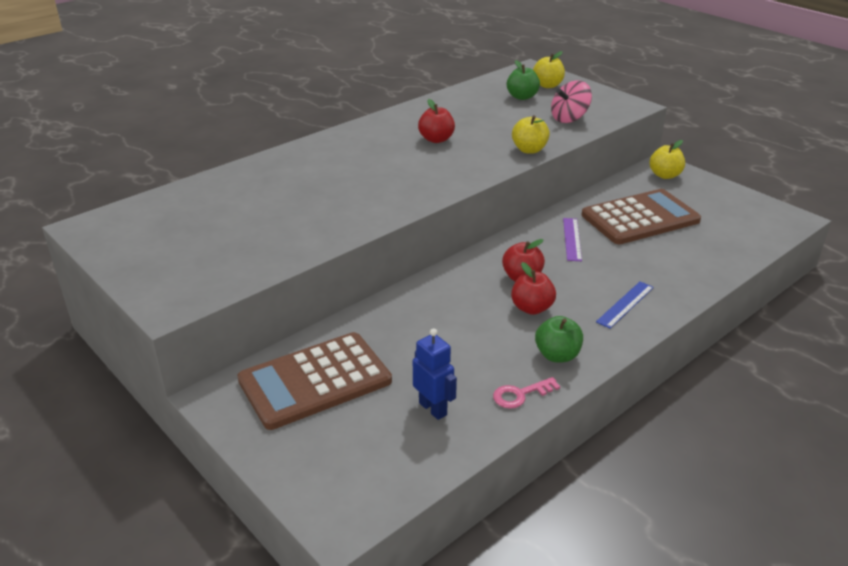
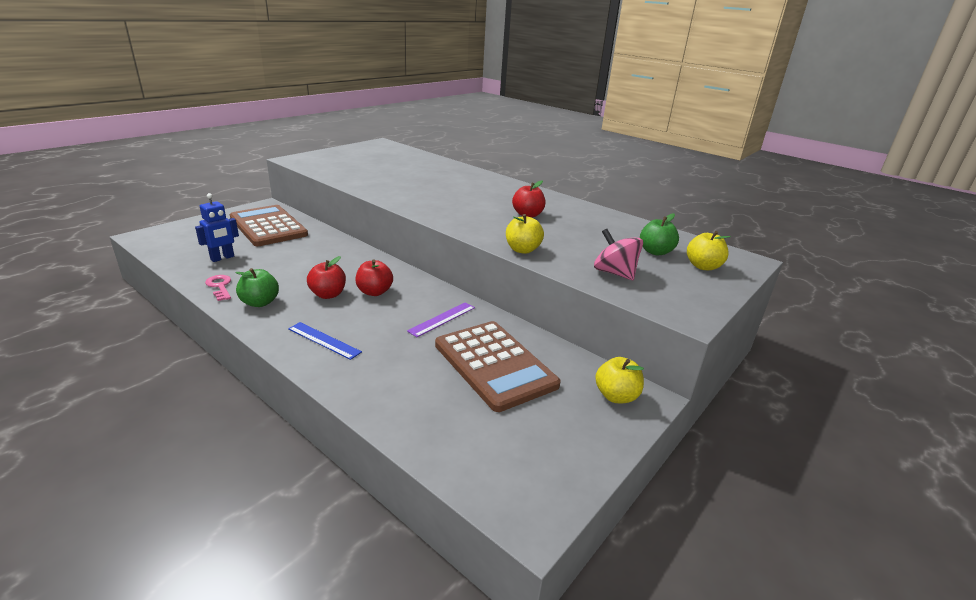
camera: 80 degrees right, 5 degrees down
purple ruler [563,218,582,261] -> purple ruler turned 45 degrees counterclockwise [407,302,475,337]

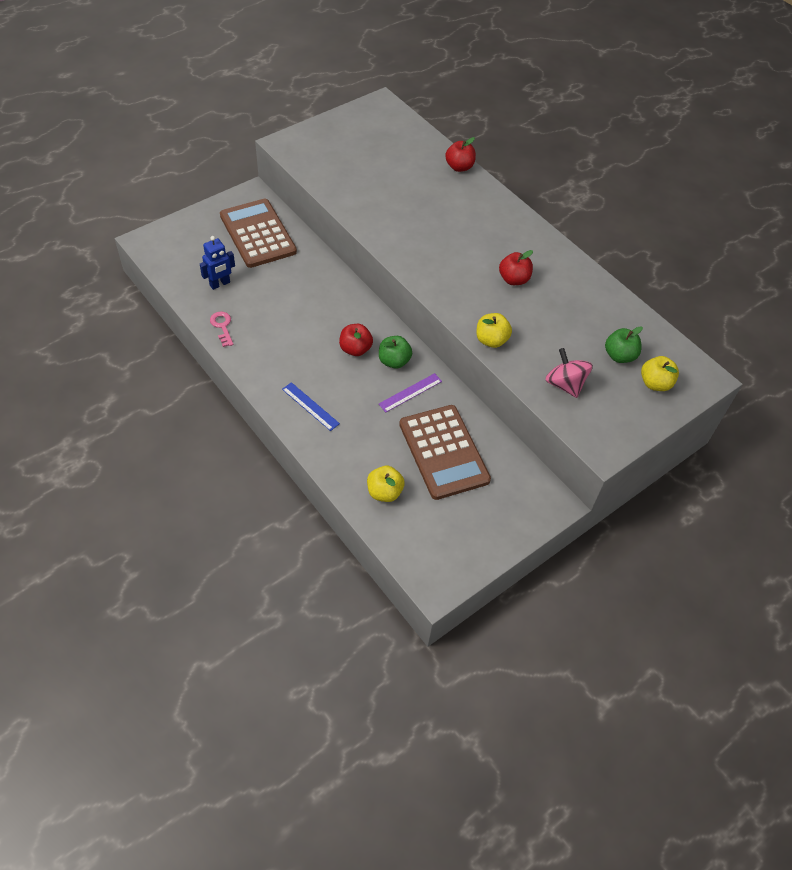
camera: 10 degrees right, 25 degrees up
green apple [235,268,279,307] -> green apple moved to [379,336,412,369]
red apple [307,256,346,299] -> red apple moved to [445,137,476,172]
yellow apple [595,357,644,403] -> yellow apple moved to [367,466,405,502]

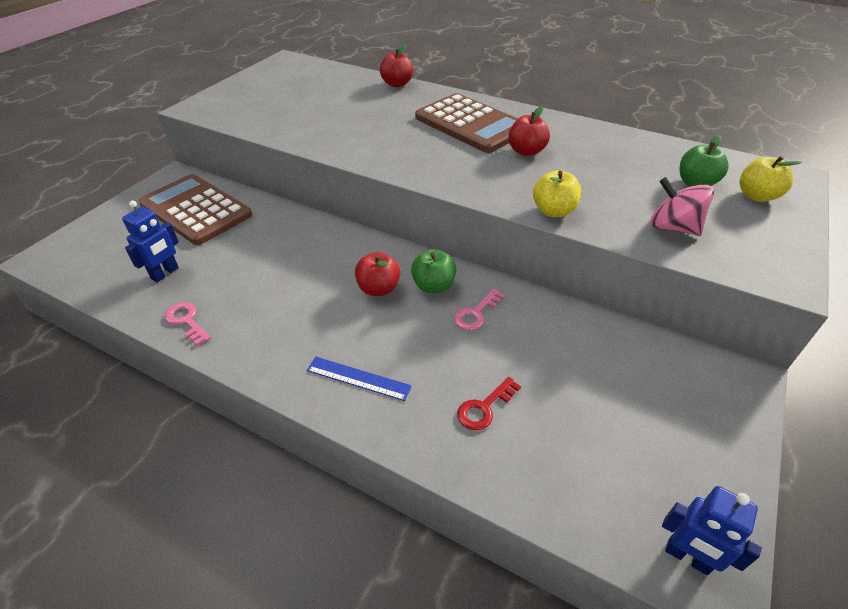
camera: 20 degrees left, 10 degrees down
yellow apple [367,466,405,502] -> none
purple ruler [379,373,442,412] -> pink key [454,288,505,330]
brown calculator [399,405,491,500] -> brown calculator moved to [415,93,518,153]
none -> red key [457,377,521,430]
none -> blue robot [662,486,762,575]

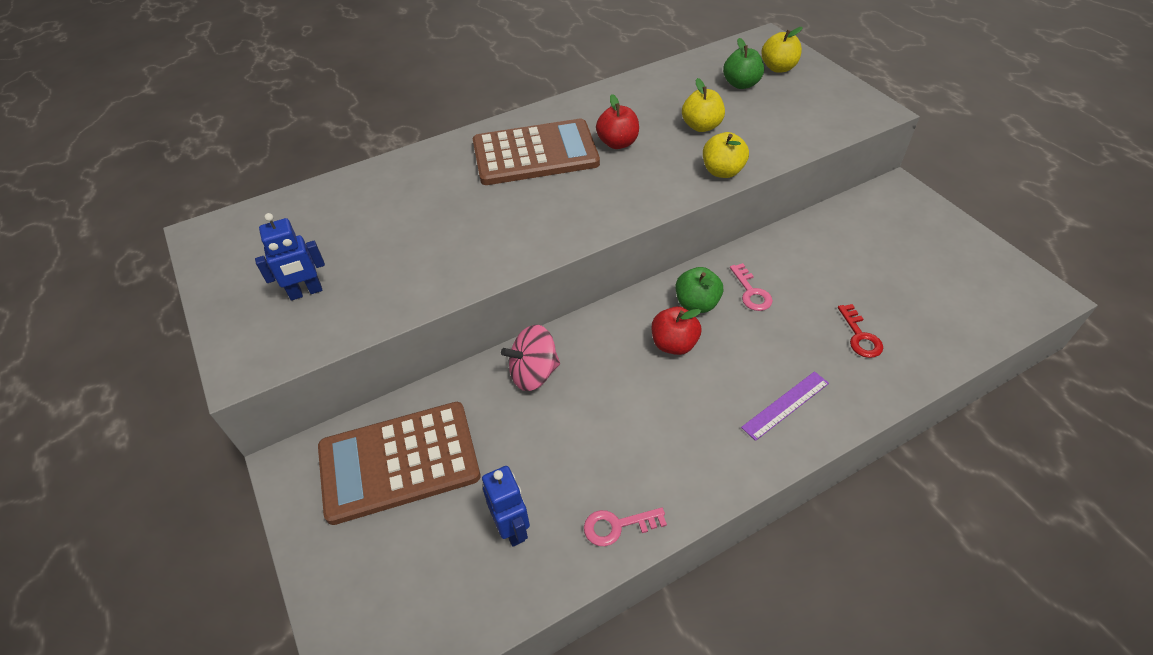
camera: 55 degrees left, 5 degrees up
blue ruler [307,357,412,401] -> purple ruler [741,371,829,441]
red apple [380,45,413,87] -> none
pink spinning top [650,177,714,236] -> pink spinning top moved to [501,325,560,391]
blue robot [662,486,762,575] -> blue robot moved to [255,213,325,301]
none -> yellow apple [682,78,725,132]

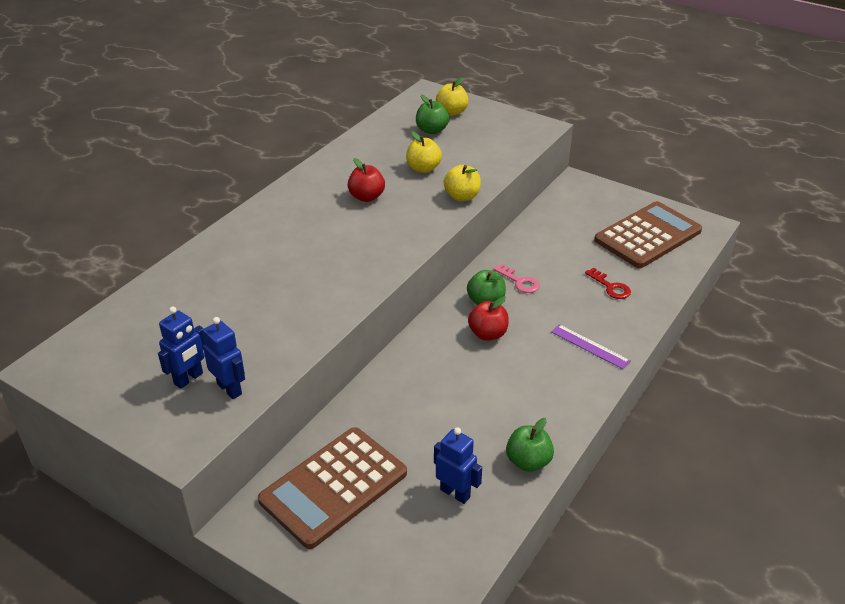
camera: 30 degrees left, 10 degrees down
brown calculator [473,119,600,185] -> brown calculator moved to [594,201,702,268]
pink spinning top [501,325,560,391] -> none
pink key [584,507,667,546] -> green apple [506,418,554,472]
purple ruler [741,371,829,441] -> purple ruler turned 75 degrees counterclockwise [551,324,631,369]
none -> blue robot [203,317,245,399]

